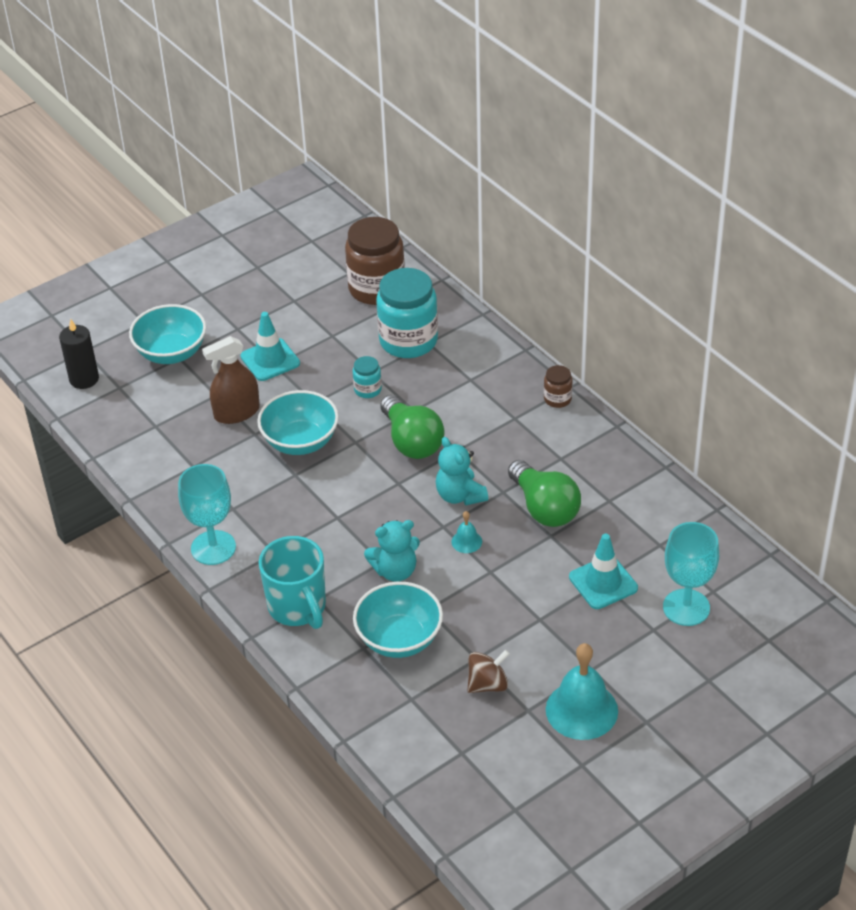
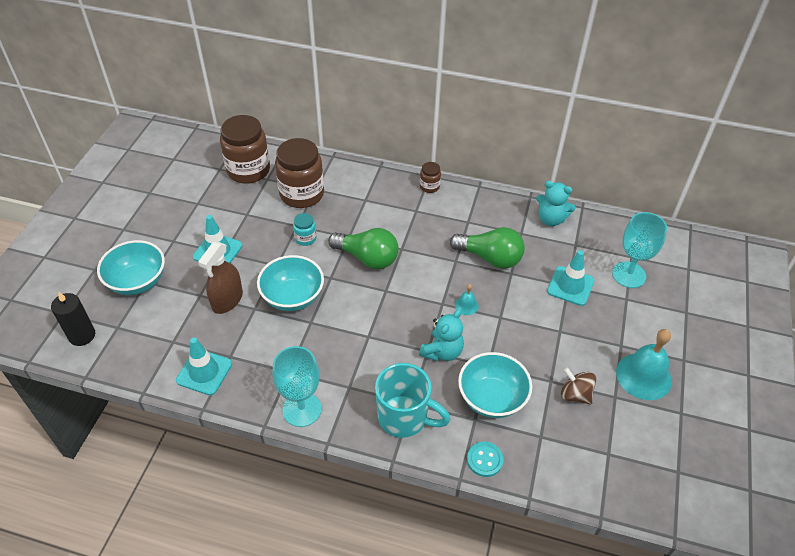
camera: 40 degrees left, 5 degrees up
turquoise jar [376,268,438,358] -> brown jar [275,138,324,208]
turquoise teddy bear [436,437,488,505] -> turquoise teddy bear moved to [536,181,576,226]
brown spinning top [467,650,510,693] -> brown spinning top turned 75 degrees counterclockwise [561,368,596,405]
none -> turquoise traffic cone [176,338,232,395]
none -> turquoise button [467,442,503,477]

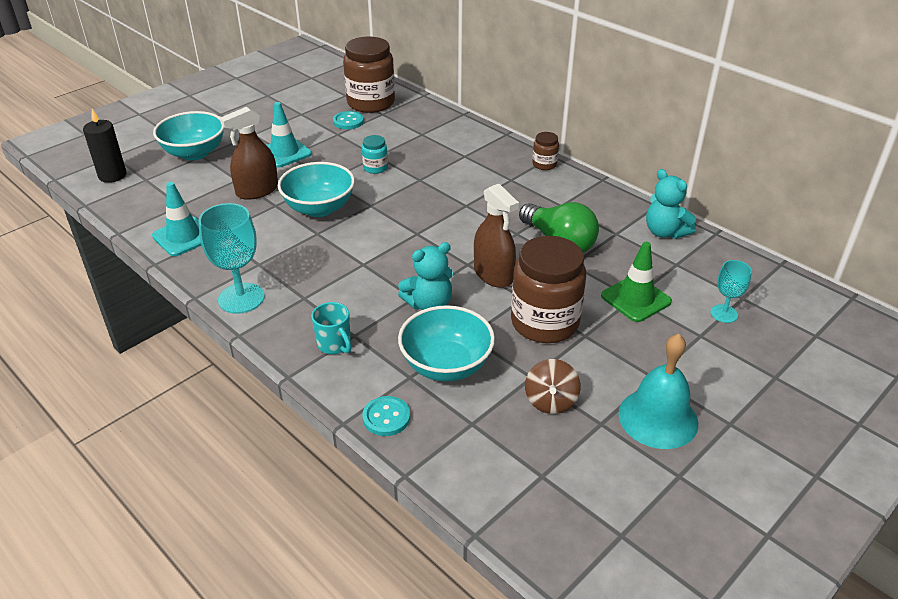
camera: 30 degrees right, 10 degrees down
brown jar [275,138,324,208] -> brown jar moved to [511,236,586,343]
green light bulb [328,228,399,269] -> none
turquoise mug [375,363,450,438] -> turquoise mug [311,302,352,354], size x0.55
turquoise bell [455,284,479,315] -> brown spray bottle [474,184,519,288]
turquoise traffic cone [547,250,594,306] -> green traffic cone [601,242,672,322]
brown spinning top [561,368,596,405] -> brown spinning top turned 150 degrees counterclockwise [525,359,581,414]
turquoise goblet [612,212,667,288] -> turquoise goblet [710,260,752,323], size x0.57
none -> turquoise button [333,111,364,129]

